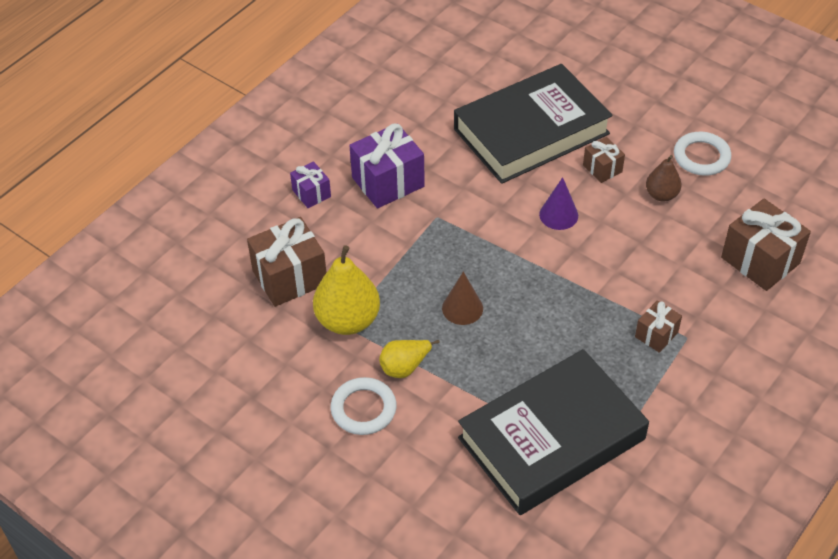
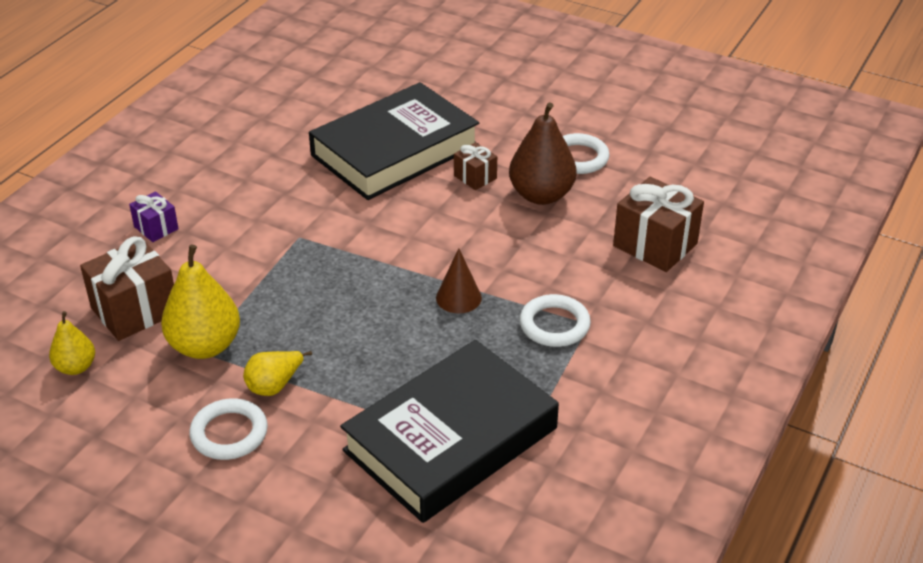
camera: 10 degrees left, 10 degrees down
purple gift [349,123,425,208] -> none
brown cone [442,272,483,325] -> brown cone moved to [436,248,482,313]
purple cone [539,177,578,230] -> none
brown gift [635,300,682,353] -> white ring [520,294,591,347]
brown pear [646,155,682,201] -> brown pear [509,102,577,205], size x1.76
none -> yellow pear [49,311,95,375]

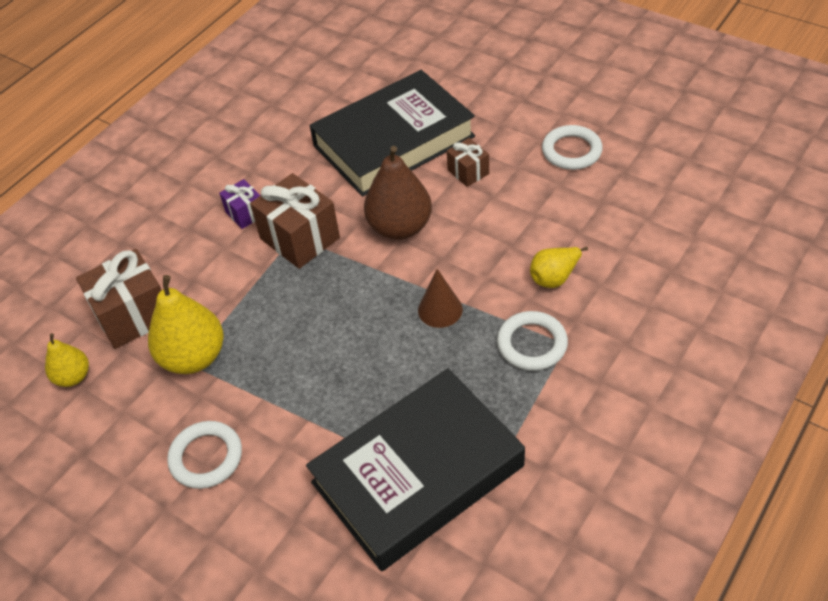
camera: 10 degrees right, 10 degrees up
purple gift [129,191,179,242] -> purple gift moved to [219,179,261,229]
yellow pear [243,351,312,396] -> yellow pear moved to [530,247,588,288]
brown pear [509,102,577,205] -> brown pear moved to [364,146,432,240]
brown gift [613,177,704,272] -> brown gift moved to [250,173,340,269]

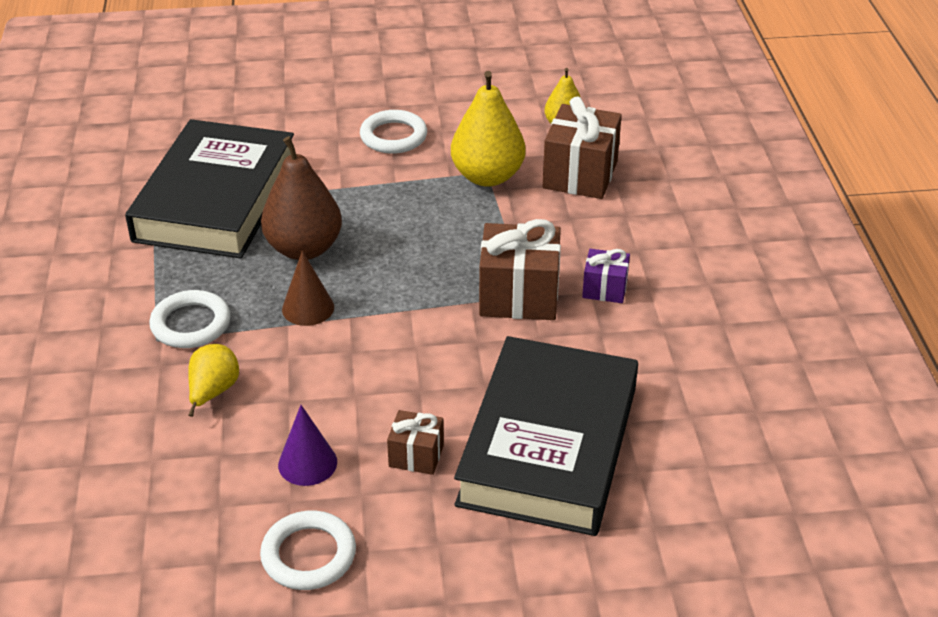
camera: 135 degrees right, 10 degrees down
brown pear [364,146,432,240] -> brown pear moved to [261,136,342,260]
none -> purple cone [278,405,337,486]

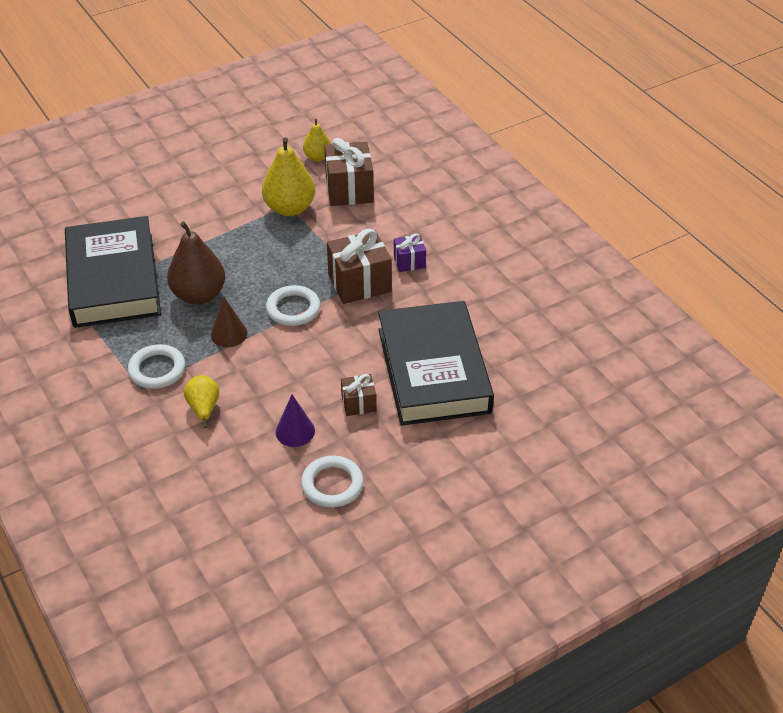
camera: 25 degrees left, 5 degrees up
white ring [360,110,427,154] -> white ring moved to [266,285,320,326]

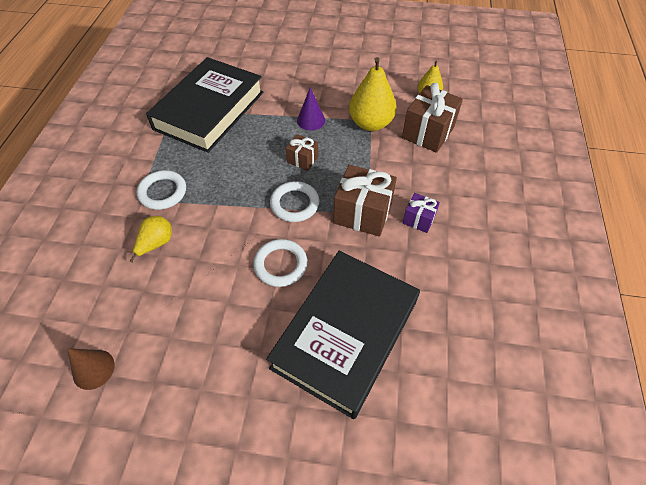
camera: 40 degrees right, 10 degrees up
brown pear [167,221,225,304] -> none
brown cone [211,297,247,347] -> brown cone moved to [67,348,115,390]
purple cone [276,395,315,447] -> purple cone moved to [297,87,325,131]
white ring [301,456,363,508] -> white ring moved to [253,239,308,287]
brown gift [341,374,377,416] -> brown gift moved to [286,134,318,171]

